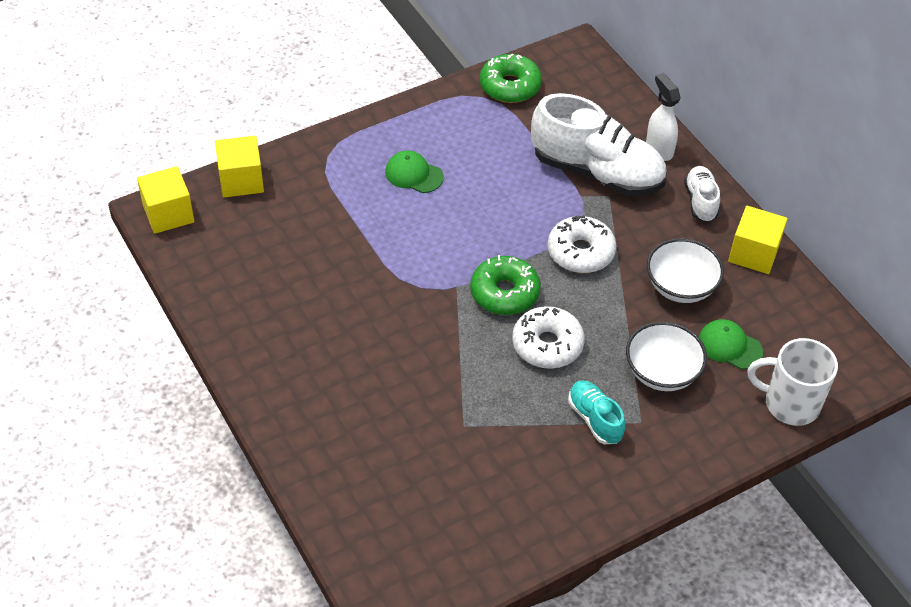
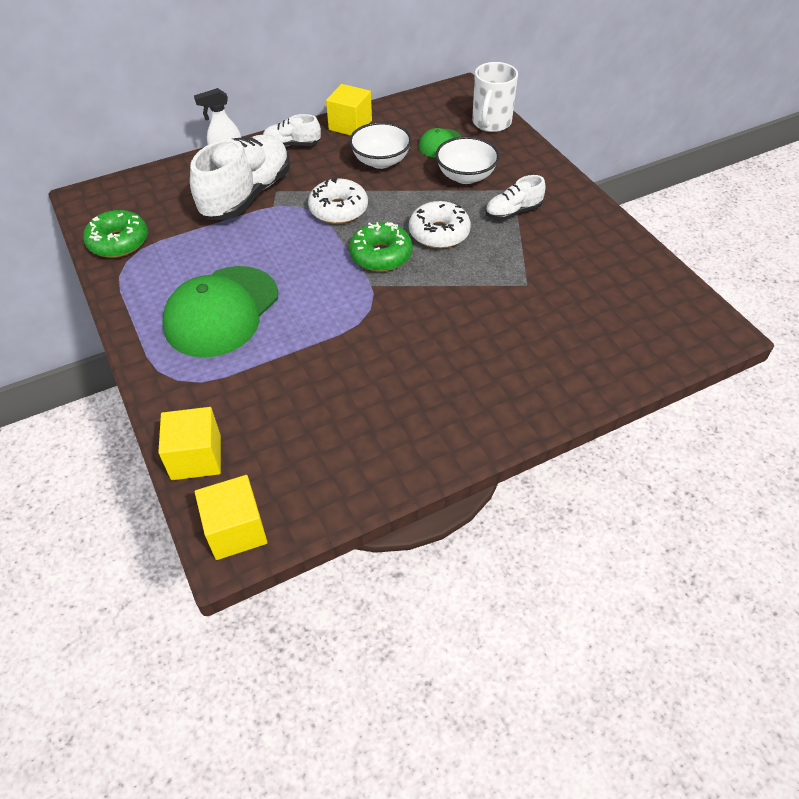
camera: 85 degrees left, 0 degrees up
green cap [385,150,444,193] -> green cap [162,266,278,358], size x2.07
turquoise shoe [568,380,625,444] -> white shoe [485,175,546,220]

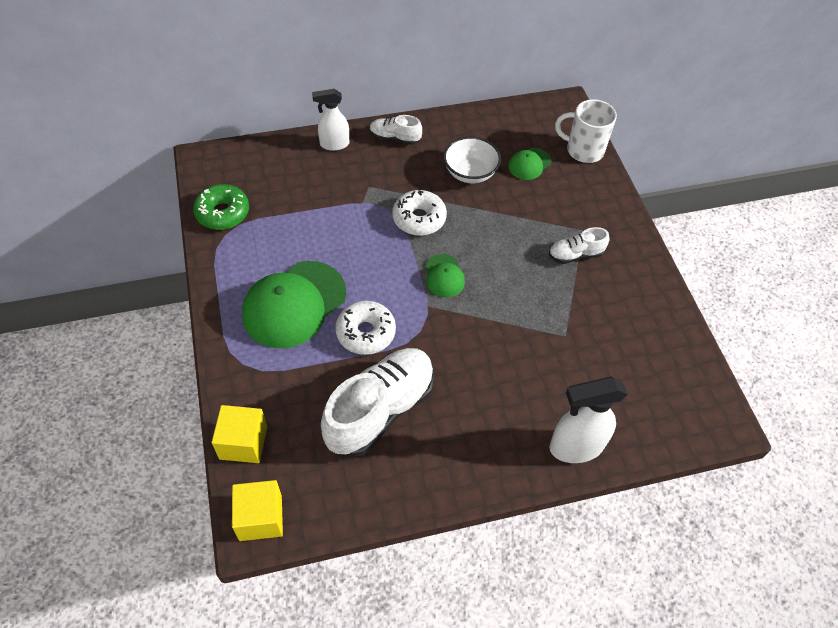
camera: 10 degrees right, 5 degrees up
white shoe [190,135,290,220] -> white shoe moved to [321,348,434,457]
yellow cube [326,84,372,136] -> none
green donut [349,222,413,272] -> green cap [425,254,465,297]
white donut [409,201,471,249] -> white donut moved to [335,301,396,355]
white bowl [435,136,500,184] -> none
white mug [472,62,518,132] -> white mug turned 75 degrees clockwise [555,99,617,163]
none -> white spray bottle [549,376,628,463]

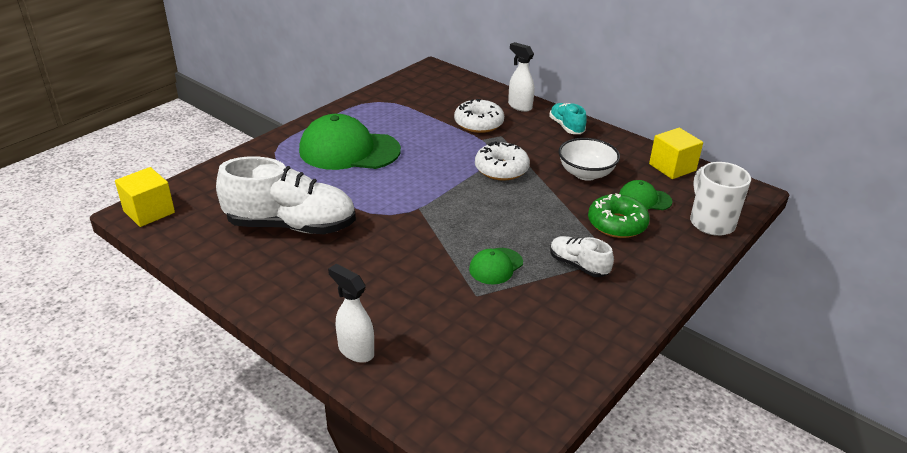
camera: 55 degrees right, 20 degrees down
green donut [193,184,249,230] -> green donut moved to [588,193,650,238]
yellow cube [212,405,267,463] -> yellow cube moved to [649,128,703,179]
white donut [335,301,396,355] -> white donut moved to [454,99,504,133]
white shoe [370,115,422,145] -> turquoise shoe [549,103,587,134]
green cap [425,254,465,297] -> green cap moved to [469,248,523,284]
white spray bottle [549,376,628,463] -> white spray bottle [328,264,374,363], size x0.66

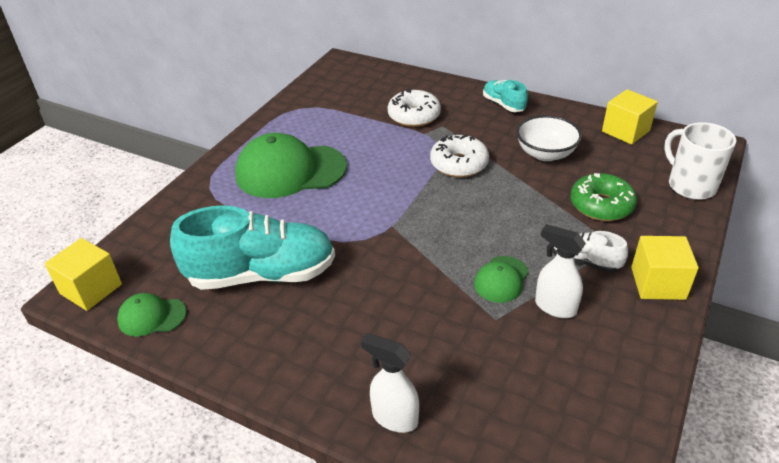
camera: 10 degrees left, 5 degrees up
white shoe [216,156,356,234] -> turquoise shoe [170,205,335,290]
white spray bottle [508,42,534,112] -> white spray bottle moved to [535,224,586,318]
green cap [619,180,673,210] -> green cap moved to [117,293,187,337]
none -> yellow cube [631,236,699,300]

